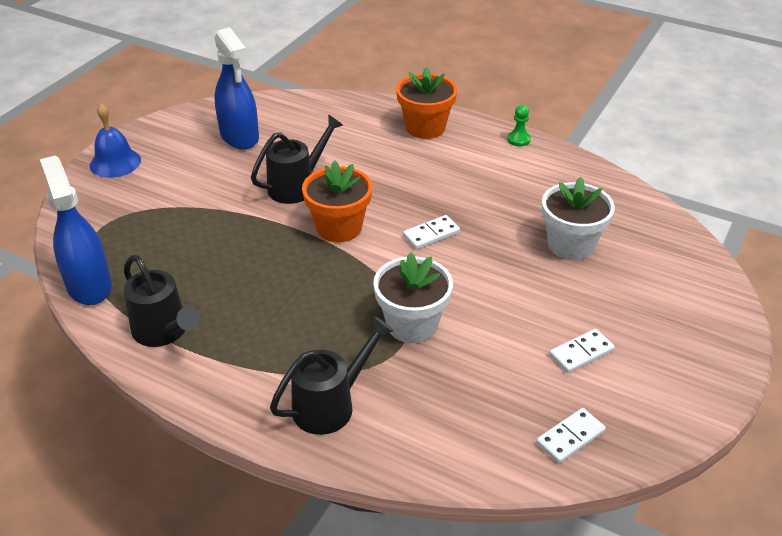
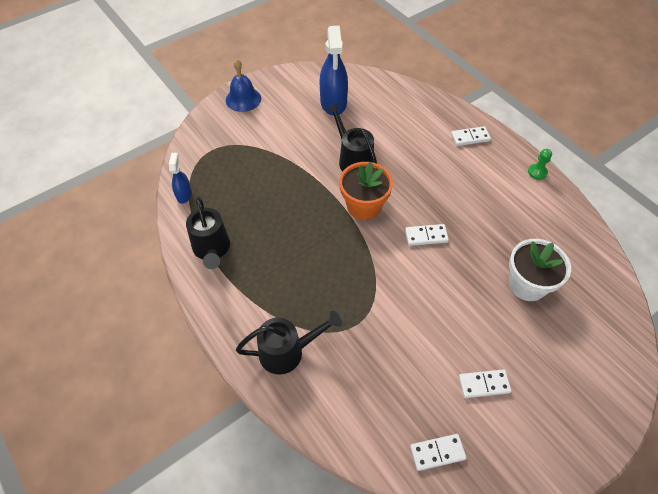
camera: 25 degrees right, 15 degrees up
blue spray bottle [40,155,112,305] -> blue spray bottle [169,153,192,204], size x0.52
black watering can [251,115,343,204] -> black watering can turned 105 degrees counterclockwise [327,103,377,171]
white flower pot [373,252,453,343] -> none
orange flower pot [396,67,457,139] -> white domino [451,126,491,146]

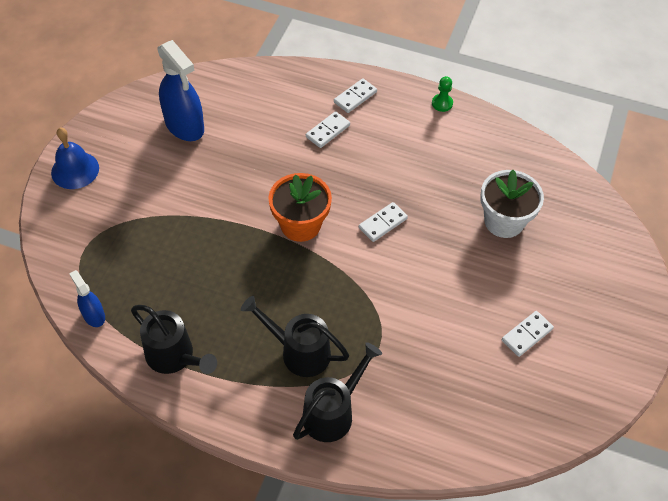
camera: 35 degrees left, 0 degrees up
black watering can [327,103,377,171] -> black watering can moved to [241,296,349,377]
white domino [410,434,467,471] -> white domino moved to [306,111,350,148]

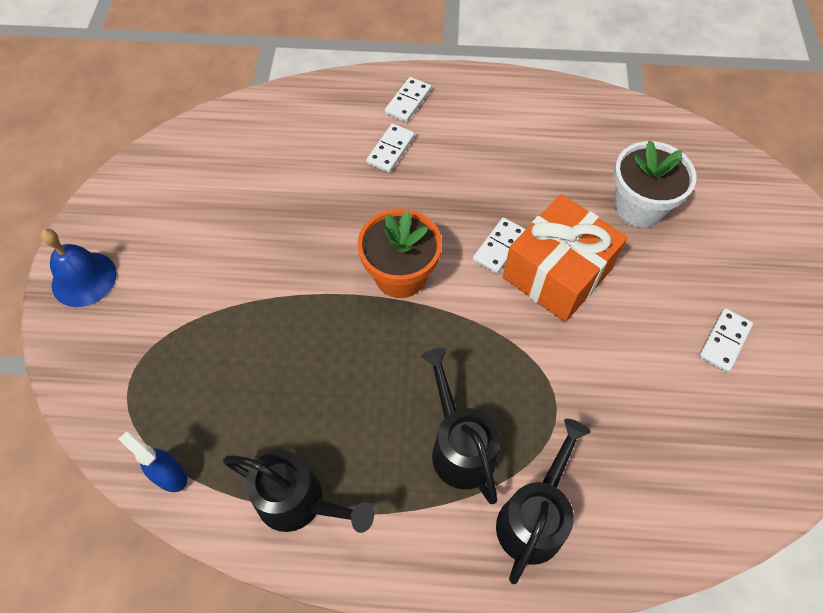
camera: 15 degrees left, 5 degrees up
blue spray bottle [157,40,204,141] -> none
black watering can [241,296,349,377] -> black watering can turned 60 degrees clockwise [421,348,500,504]
green pawn [432,76,453,112] -> none
none -> orange gift [503,194,628,322]

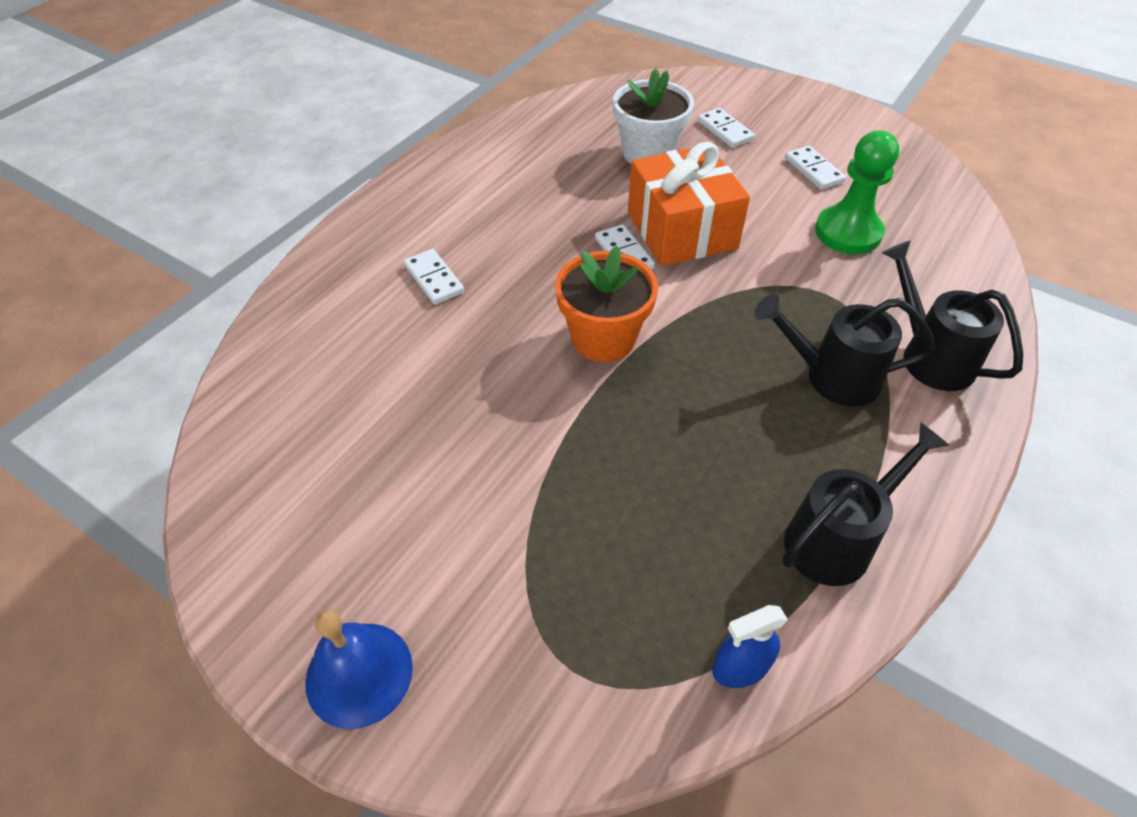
camera: 60 degrees left, 10 degrees down
white domino [385,77,431,122] -> white domino moved to [698,108,755,148]
none -> green pawn [815,131,899,254]

